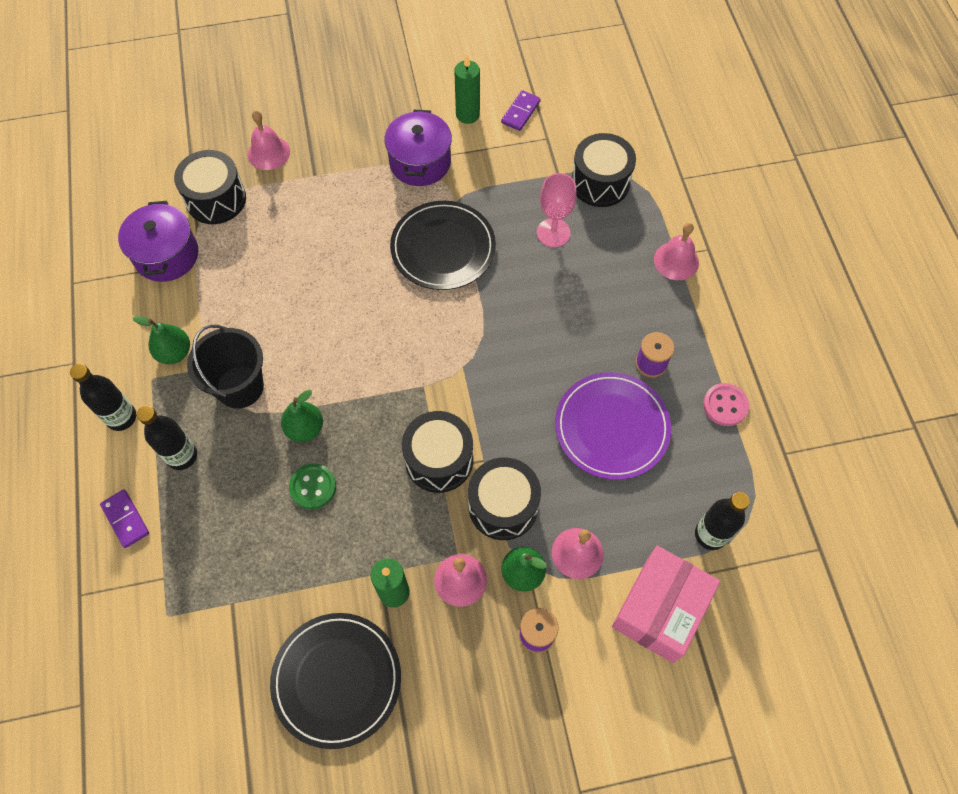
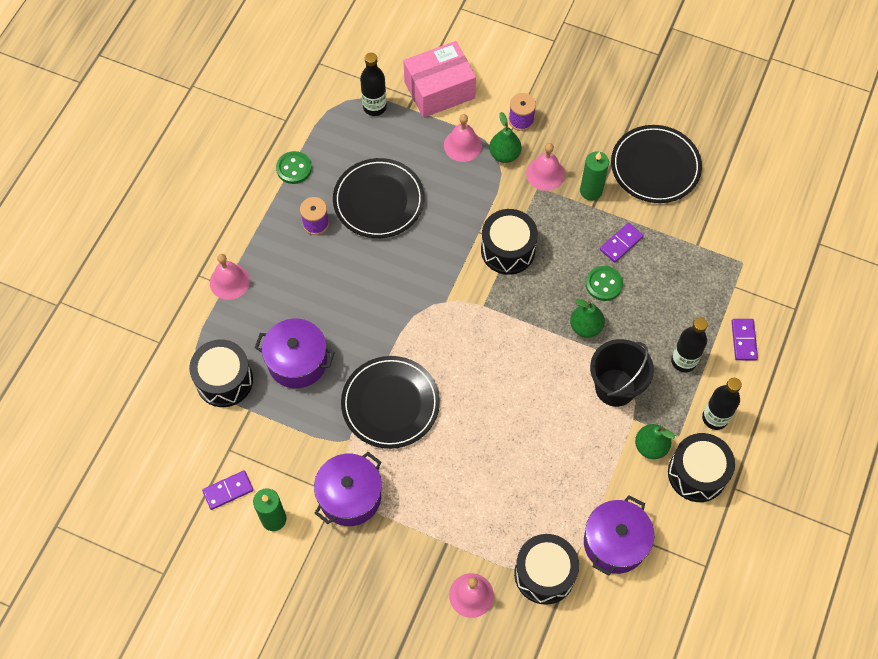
camera: 145 degrees left, 0 degrees up
black drum [468,457,541,540] -> black drum moved to [668,433,735,502]
pink goblet [537,173,577,247] -> purple pot [255,318,335,388]
purple plate [555,372,671,480] -> black plate [333,158,425,238]
pink button [703,383,749,426] -> green button [276,151,312,184]
none -> purple domino [600,223,643,263]

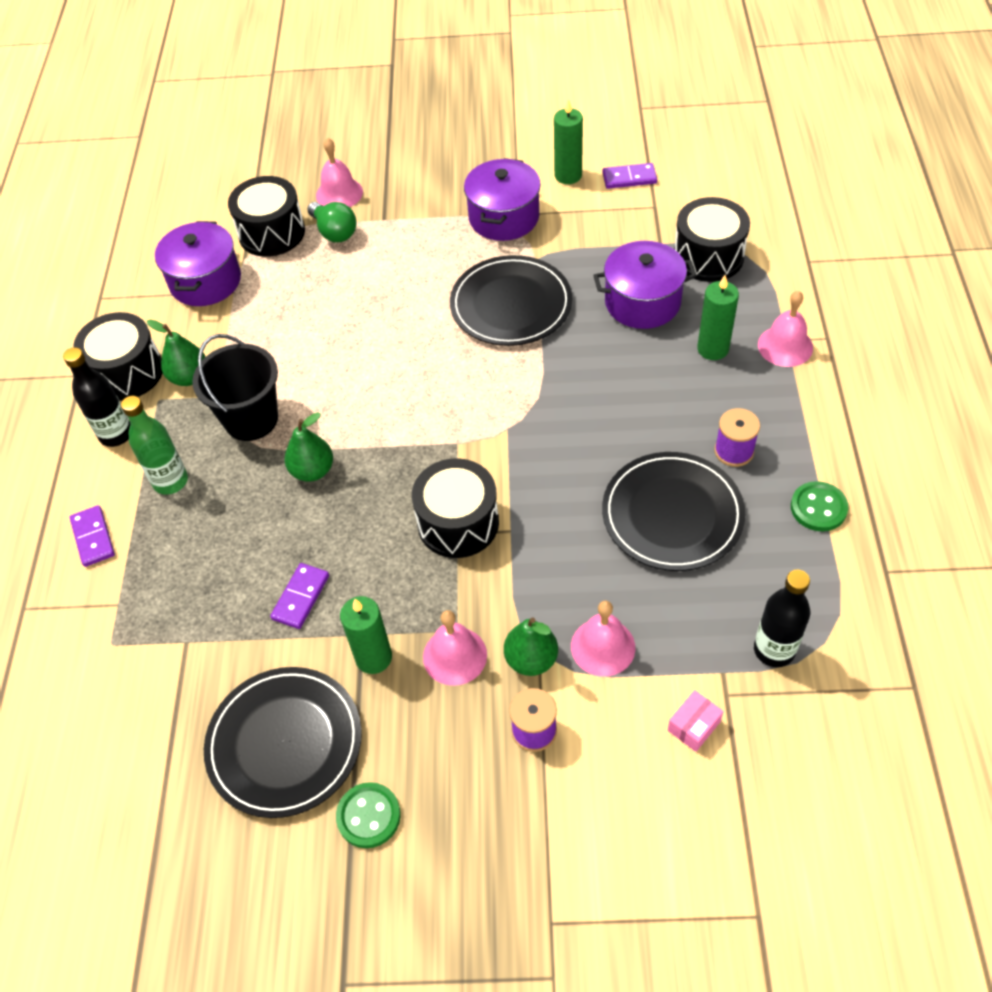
camera: 160 degrees right, 10 degrees down
purple domino [202,470,254,510] -> purple domino turned 45 degrees clockwise [602,163,657,189]
pink box [404,41,476,118] -> pink box [668,690,724,752], size x0.41
green button [586,266,623,301] -> green button moved to [336,782,401,848]
black bottle [671,318,708,372] -> green bottle [121,396,188,495]
none -> green light bulb [307,202,356,242]
none -> green candle [697,275,739,360]

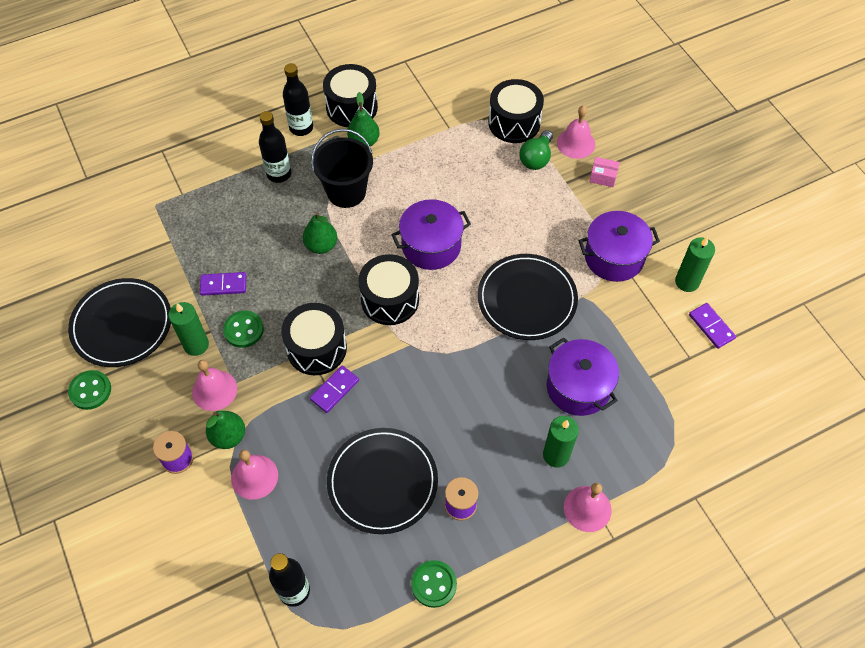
camera: 60 degrees right, 5 degrees up
purple domino [69,505,115,567] -> purple domino moved to [310,365,359,413]
green bottle [121,396,188,495] -> black bottle [259,111,291,183]
purple pot [155,221,241,306] -> purple pot moved to [391,199,471,270]
pink box [668,690,724,752] -> pink box moved to [589,157,620,187]
black drum [674,197,750,282] -> black drum moved to [359,254,419,325]
none -> green button [223,310,264,348]

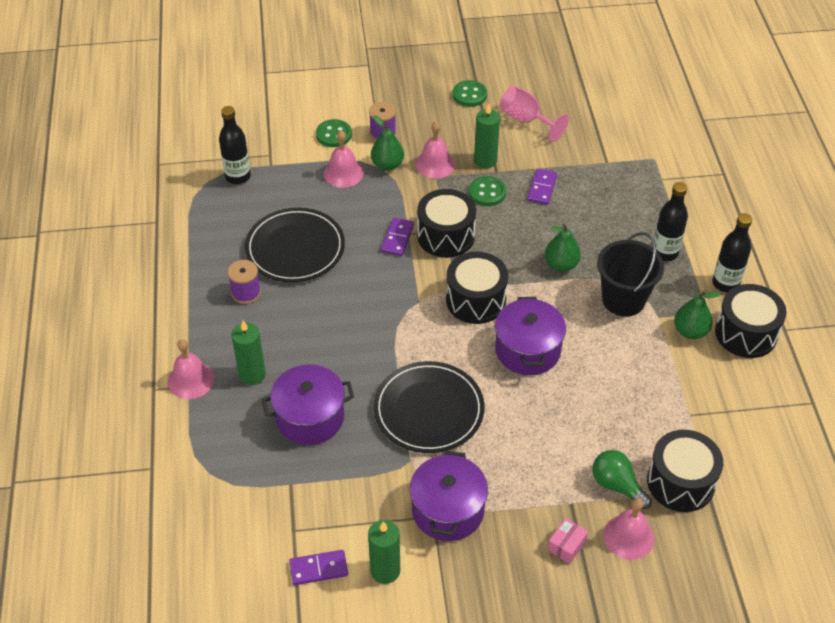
camera: 110 degrees right, 10 degrees down
black plate [68,278,171,367] -> pink goblet [500,86,569,142]
purple domino [310,365,359,413] -> purple domino turned 45 degrees clockwise [381,218,414,256]
green button [411,560,457,608] -> green button moved to [316,119,352,147]

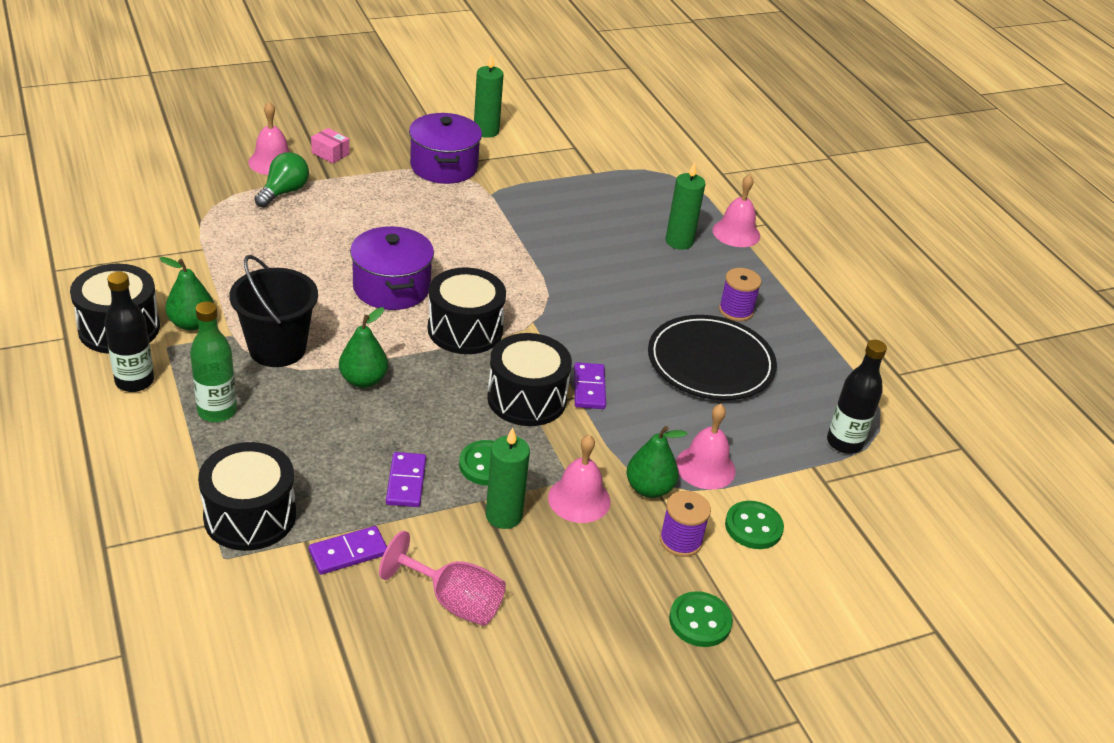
camera: 160 degrees right, 10 degrees down
purple pot [262,364,354,445] -> none
purple domino [289,550,348,585] -> purple domino moved to [309,526,387,575]
black plate [374,361,484,453] -> none
green button [453,80,487,107] -> green button moved to [669,591,733,647]
pink box [547,518,588,564] -> pink box turned 75 degrees counterclockwise [311,128,349,163]
green light bulb [592,450,652,509] -> green light bulb turned 90 degrees counterclockwise [254,152,309,208]
black drum [647,430,723,512] -> black drum moved to [198,442,296,551]
black bottle [652,182,688,261] -> green bottle [190,301,237,422]

